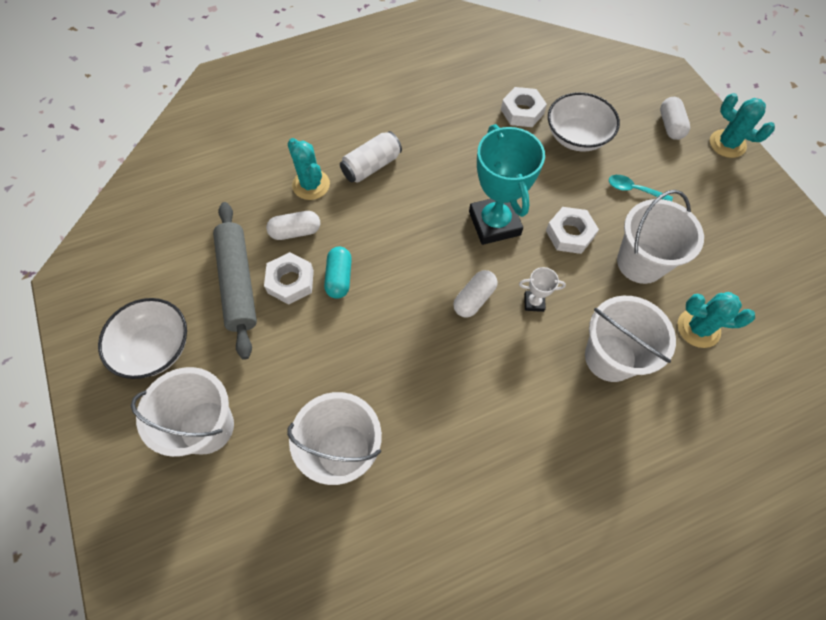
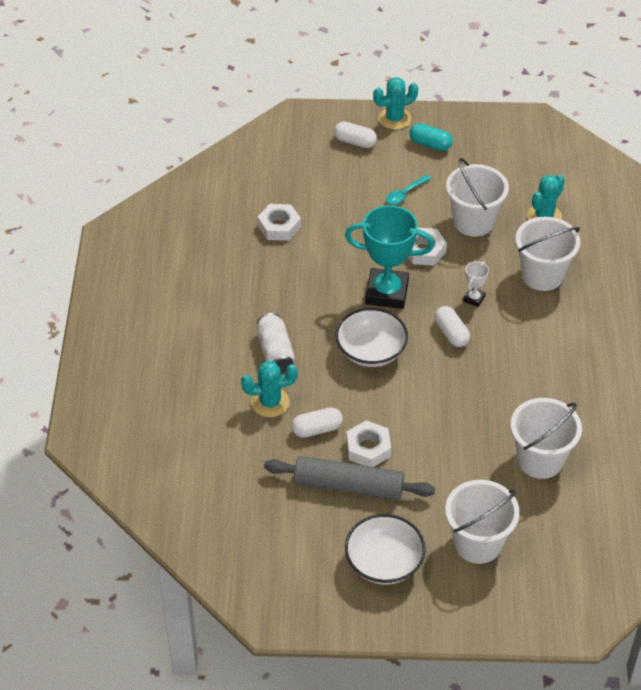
camera: 65 degrees left, 15 degrees down
white capsule [266,211,320,240] -> white capsule turned 60 degrees clockwise [292,407,343,438]
turquoise capsule [324,247,352,299] -> turquoise capsule moved to [410,123,453,151]
white bowl [548,92,620,152] -> white bowl moved to [336,308,408,367]

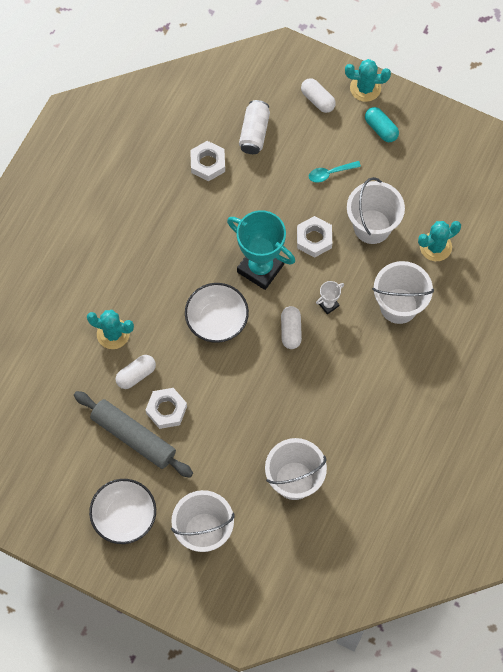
camera: 25 degrees right, 20 degrees up
white can [256,313,295,373] -> white can moved to [239,100,270,154]
white capsule [292,407,343,438] -> white capsule turned 45 degrees counterclockwise [116,355,156,389]

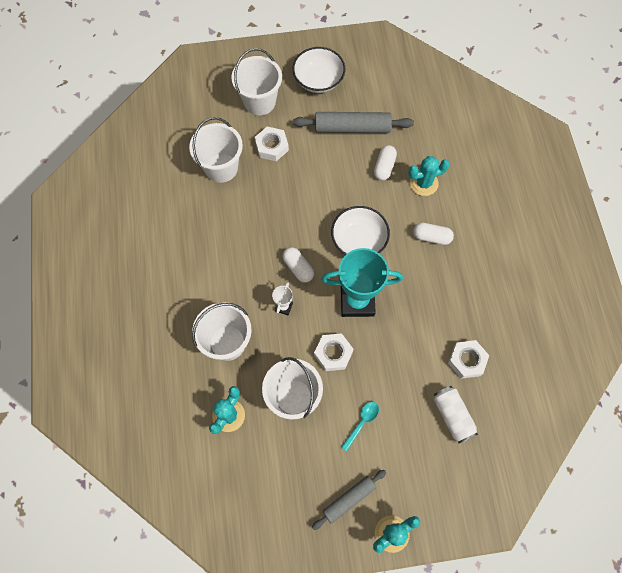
camera: 145 degrees right, 0 degrees up
white nut [146,388,187,429] -> white nut moved to [255,127,289,161]
white capsule [301,78,336,113] -> white capsule moved to [413,223,454,245]
turquoise capsule [365,107,399,142] -> grey rolling pin [312,470,386,530]

